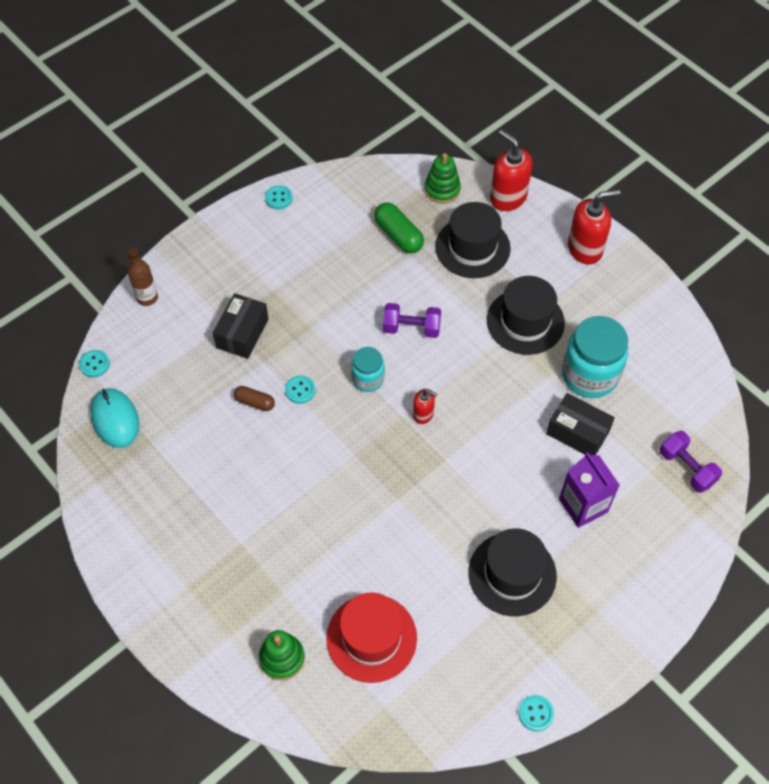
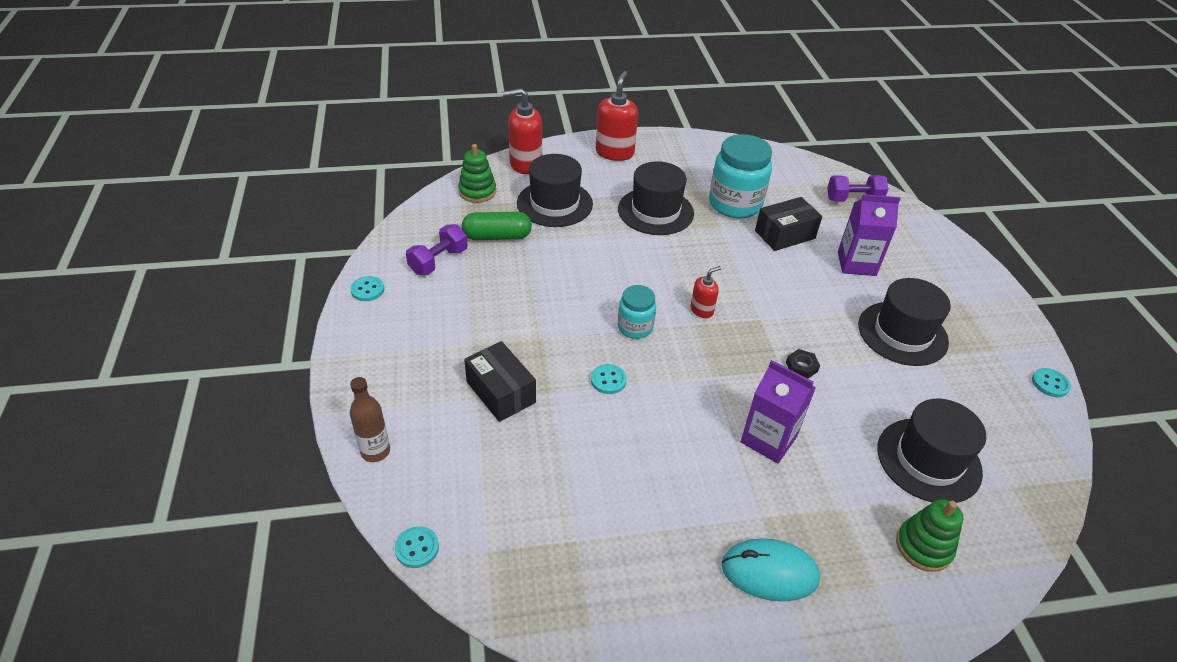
camera: 60 degrees left, 15 degrees down
turquoise mouse [91,388,139,448] -> turquoise mouse moved to [722,538,820,602]
brown capsule [234,386,275,411] -> none
red hat [326,593,417,683] -> black hat [877,398,986,503]
purple dumbbell [383,303,441,338] -> purple dumbbell moved to [406,224,468,275]
none -> purple carton [741,360,816,464]
none -> black nut [786,349,820,379]

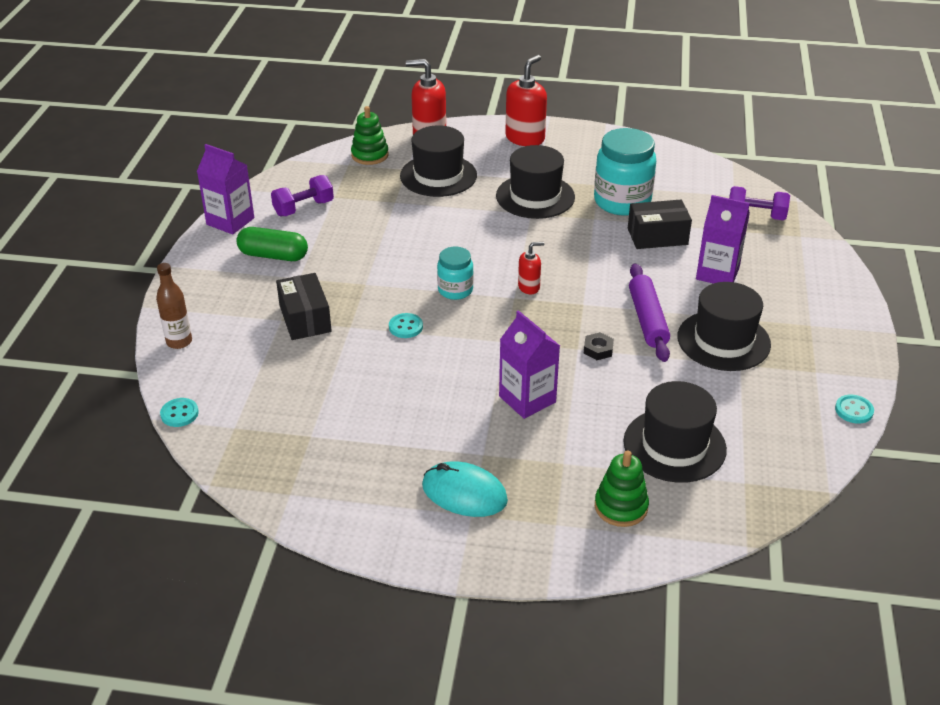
camera: 20 degrees right, 5 degrees down
turquoise button [350,276,384,301] -> purple carton [197,144,254,234]
green capsule [462,212,532,240] -> green capsule moved to [236,227,308,261]
none -> purple rolling pin [629,263,670,362]

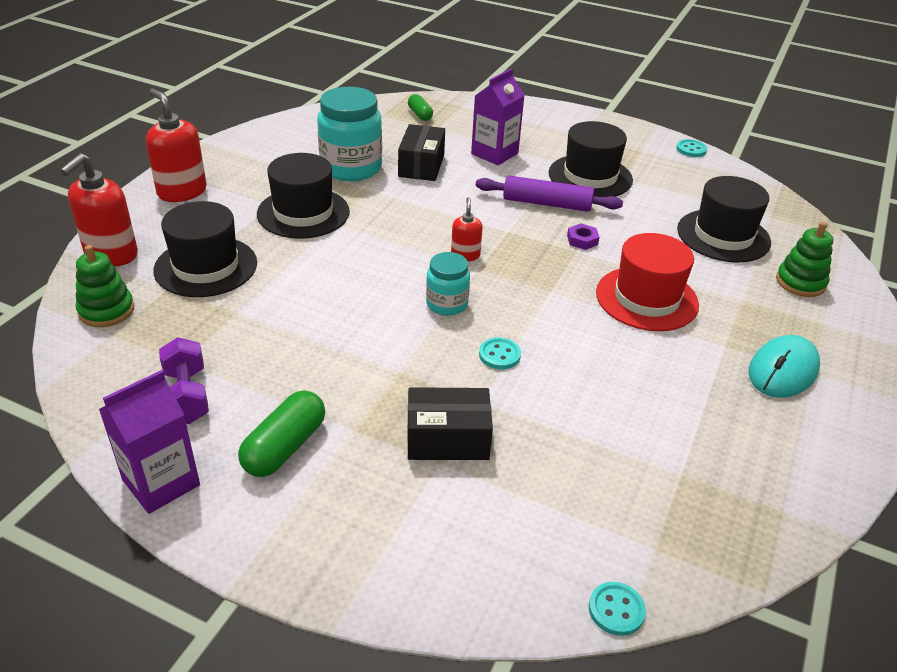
camera: 75 degrees left, 0 degrees up
brown bottle [156,263,192,349] -> none
purple carton [499,310,560,419] -> red hat [596,233,699,331]
black nut [583,332,614,360] -> purple nut [567,223,600,250]
purple dumbbell [729,186,790,220] -> green capsule [408,94,433,121]

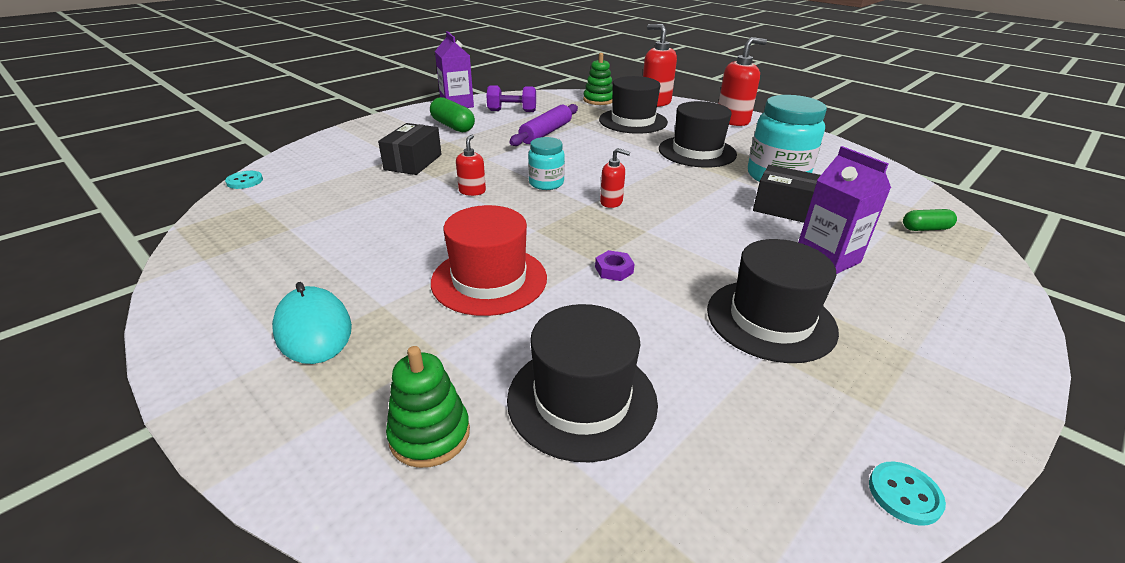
camera: 110 degrees right, 5 degrees down
purple rolling pin [476,176,623,212] -> purple rolling pin moved to [509,104,578,146]
turquoise button [479,337,521,370] -> red soap dispenser [456,135,486,196]

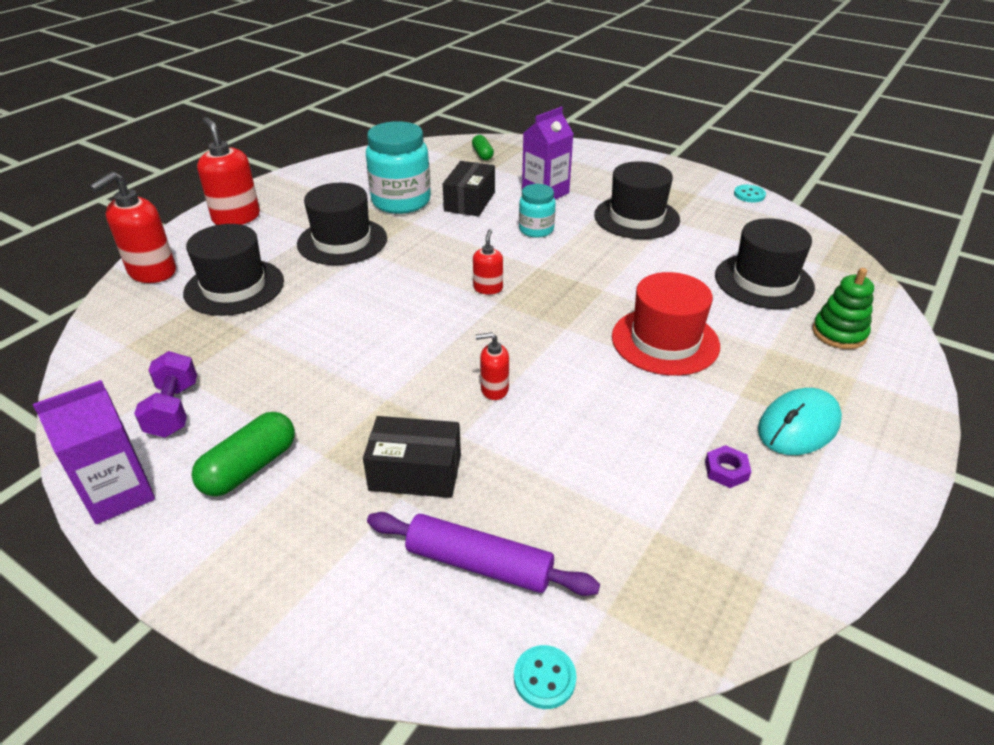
camera: 100 degrees left, 5 degrees up
purple rolling pin [509,104,578,146] -> purple rolling pin moved to [367,512,600,596]
turquoise jar [528,137,565,190] -> turquoise jar moved to [519,184,556,238]
green stacking toy [583,53,613,105] -> none
purple nut [595,250,635,281] -> purple nut moved to [705,445,752,488]

